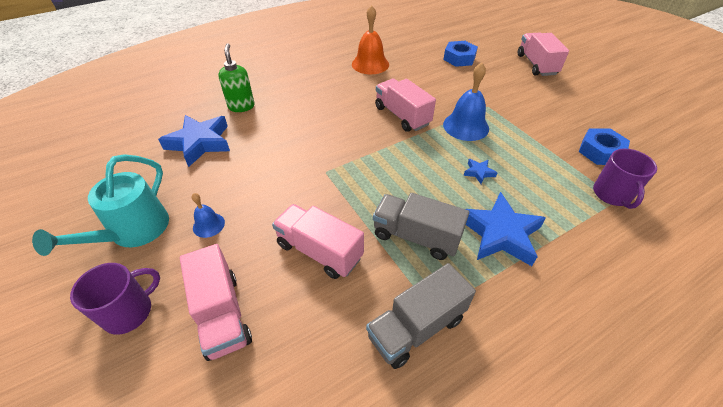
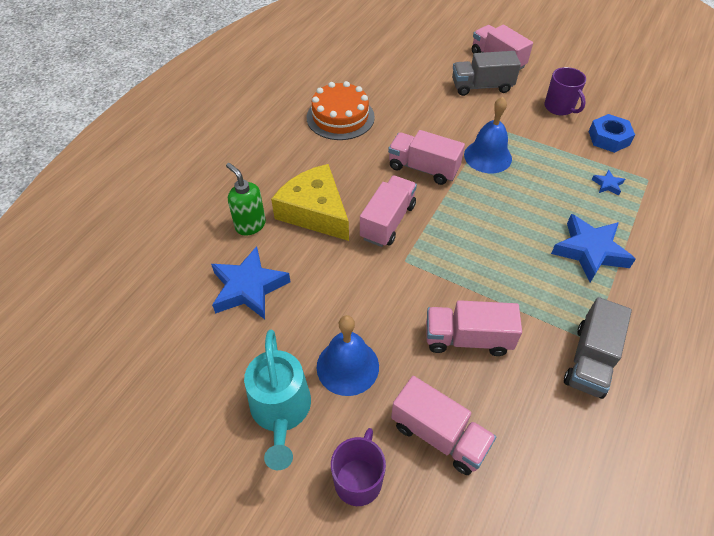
camera: 30 degrees left, 5 degrees up
blue bell [192,193,225,238] -> blue bell [317,315,379,396], size x1.86
orange bell [352,5,389,74] -> orange cake [307,81,375,140]
grey truck [373,193,469,260] -> grey truck moved to [452,51,521,96]
blue nut [443,41,478,67] -> none
blue star [464,159,497,184] -> blue star moved to [592,170,625,196]
purple mug [593,149,657,209] -> purple mug moved to [544,67,586,115]
none -> yellow cheese [271,164,349,241]
none -> pink truck [360,176,417,247]

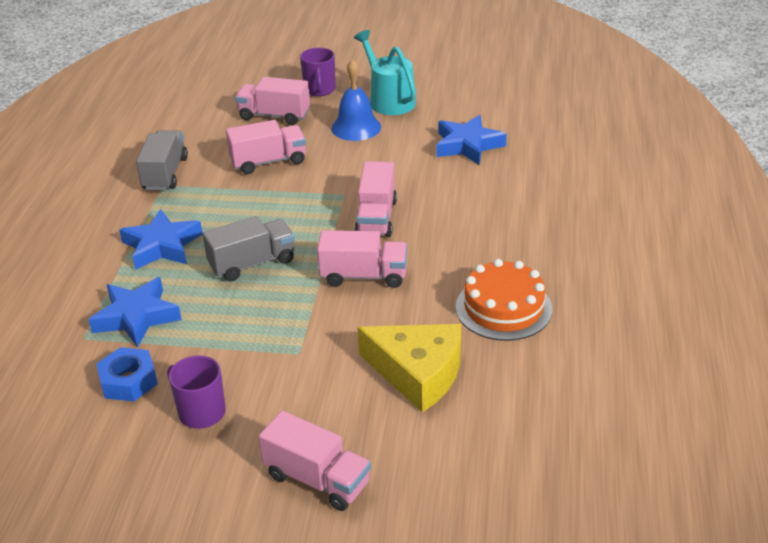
camera: 160 degrees right, 15 degrees down
green soap dispenser [226,163,266,236] -> none
yellow cheese [271,164,349,241] -> yellow cheese moved to [357,324,461,412]
grey truck [452,51,521,96] -> grey truck moved to [203,216,295,281]
blue bell [464,97,512,173] -> none
blue star [592,170,625,196] -> blue star [89,277,182,348], size x2.25

